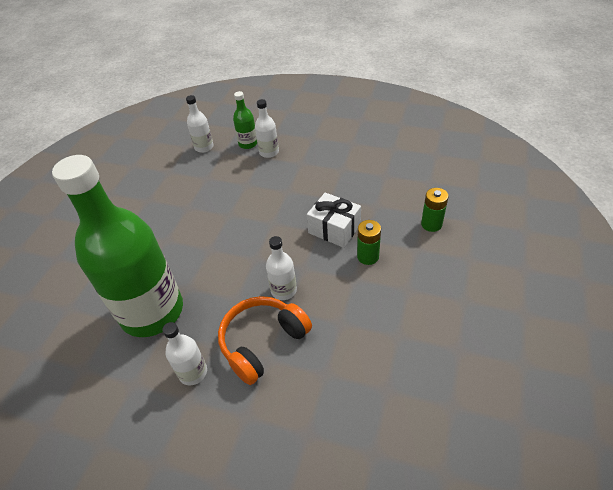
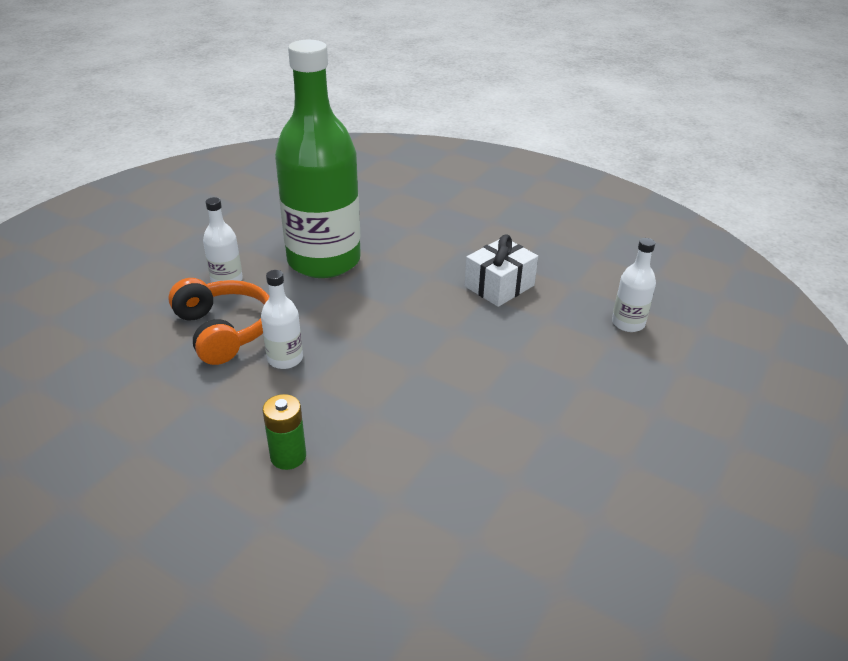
camera: 100 degrees right, 10 degrees down
green bottle [233,91,257,149] -> none
white bottle [255,99,279,158] -> none
white gift [307,193,361,248] -> white gift moved to [465,235,538,307]
green battery [421,188,449,232] -> none

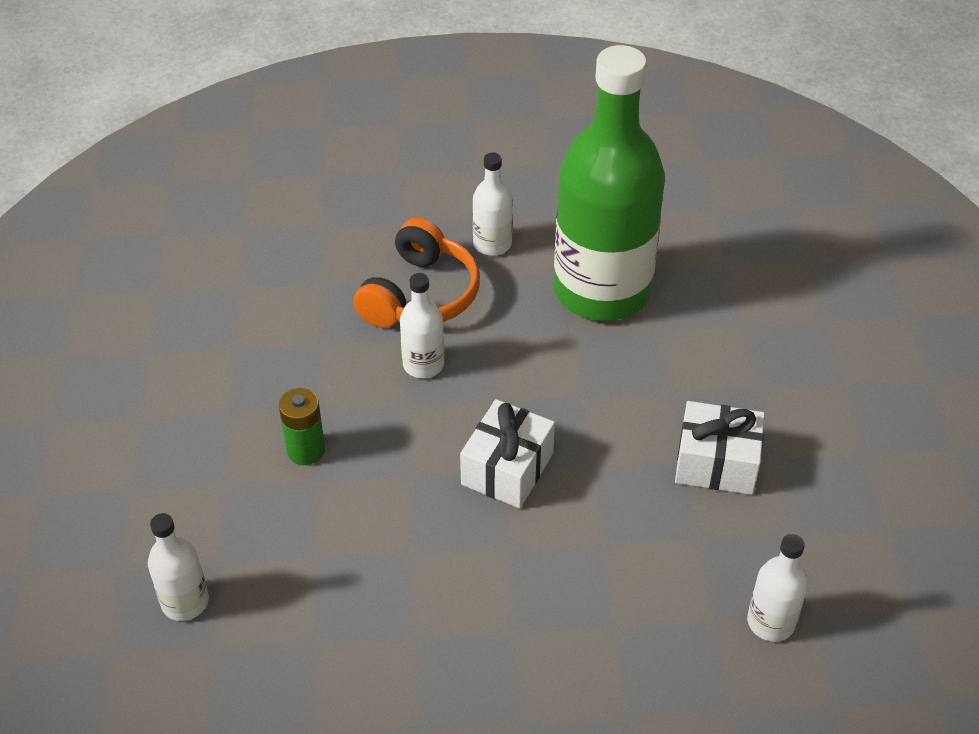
camera: 55 degrees right, 10 degrees up
none -> white bottle [148,513,209,621]
none -> white gift [460,399,555,508]

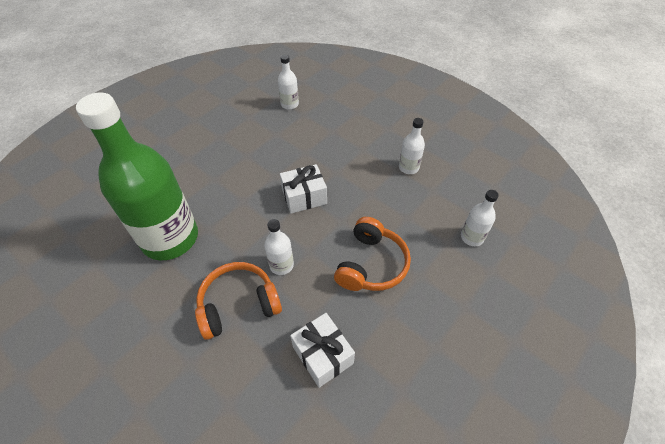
camera: 135 degrees left, 5 degrees up
green battery [279,388,325,465] -> orange headphones [334,217,411,291]
white bottle [473,153,513,256] -> white bottle moved to [399,118,425,174]
white gift [675,401,765,495] -> white gift moved to [290,313,355,388]

